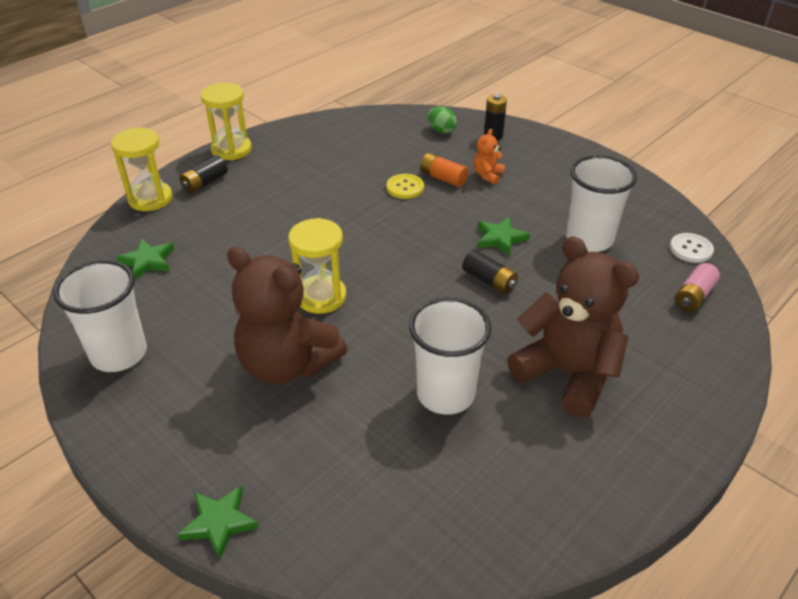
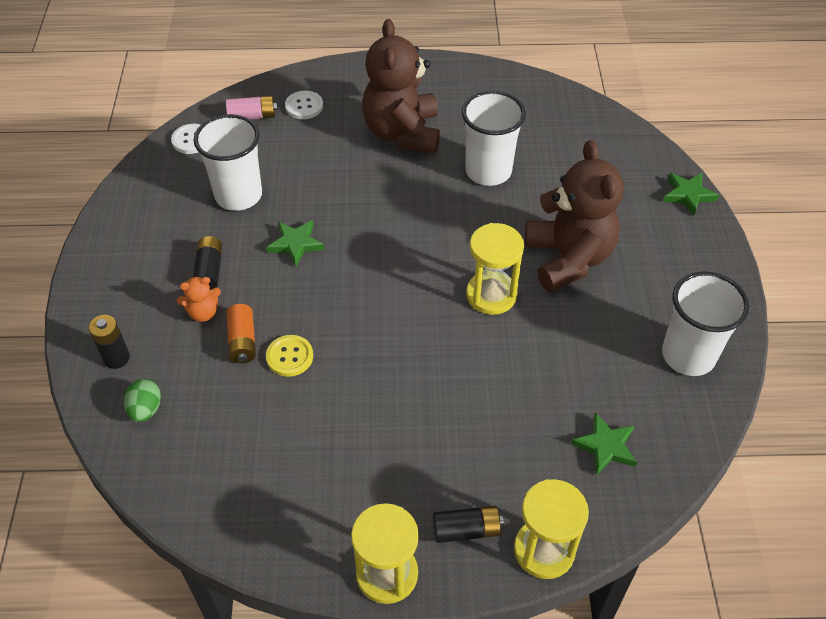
camera: 135 degrees left, 10 degrees up
black battery [462,250,518,294] -> black battery moved to [193,236,222,290]
none -> white button [285,91,323,119]

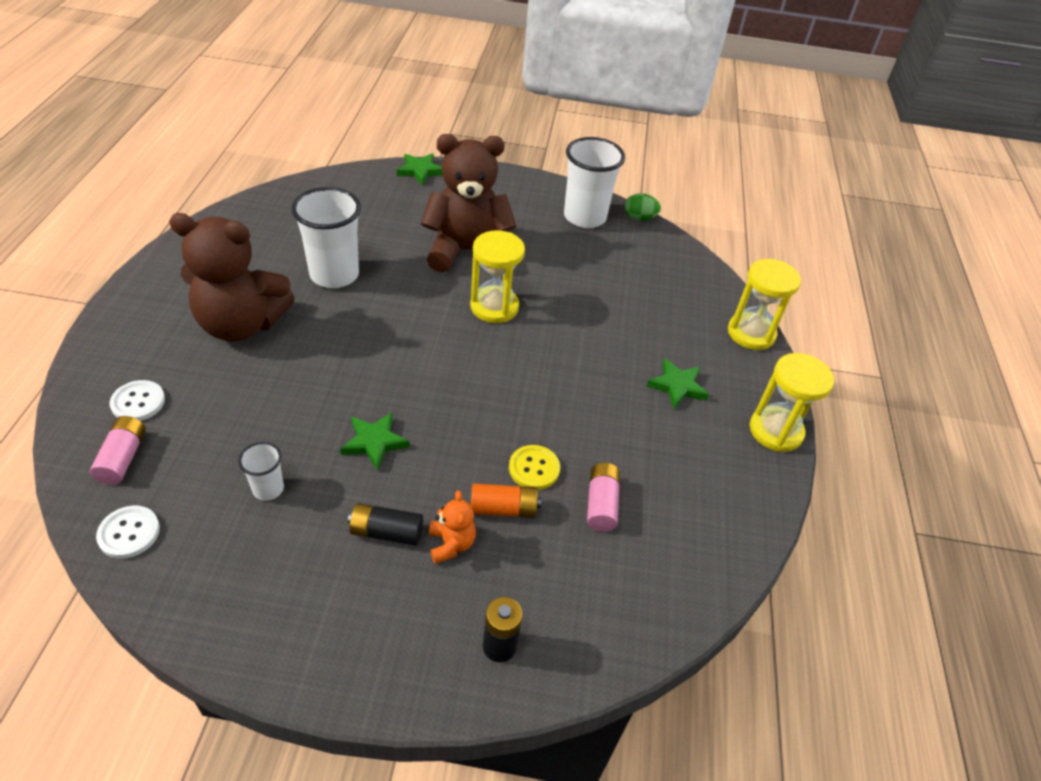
camera: 85 degrees left, 5 degrees down
green egg [124,379,161,422] -> green egg moved to [625,193,661,221]
white cup [193,114,262,211] -> white cup [238,442,284,501], size x0.49
black battery [433,506,504,543] -> none
green star [571,413,637,476] -> green star moved to [647,358,709,409]
none -> pink battery [587,463,620,532]

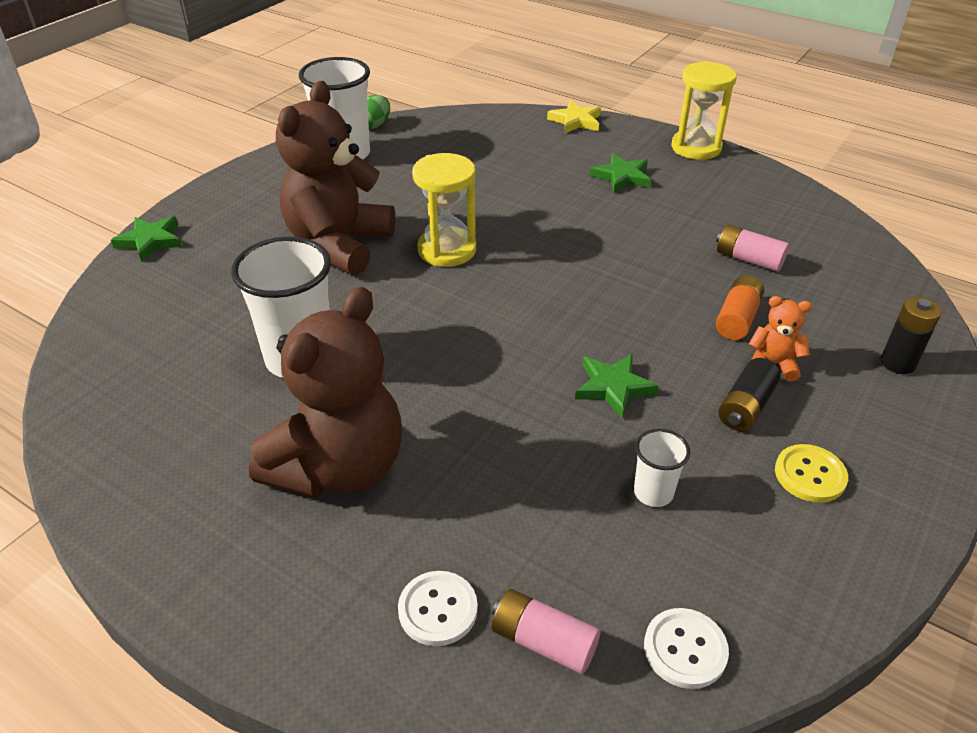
camera: 60 degrees left, 5 degrees down
yellow button [509,445,560,490] -> yellow button moved to [775,444,848,503]
yellow hourglass [728,259,801,350] -> yellow star [547,100,601,133]

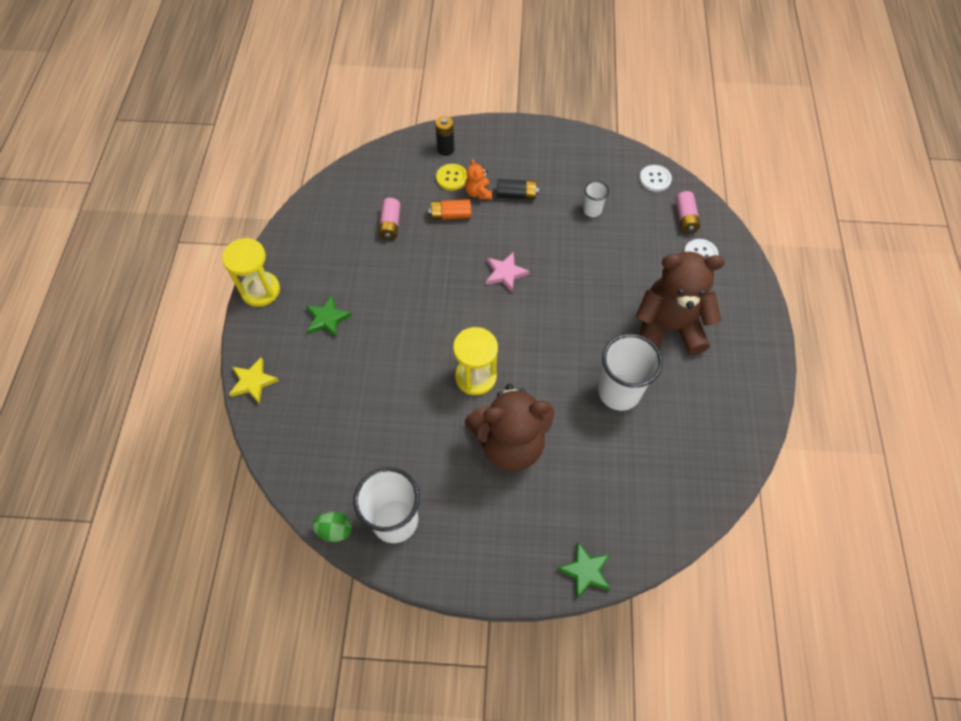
camera: 120 degrees left, 20 degrees up
green star [575,354,658,418] -> none
yellow button [775,444,848,503] -> yellow button moved to [436,164,467,191]
none -> pink star [486,252,529,292]

